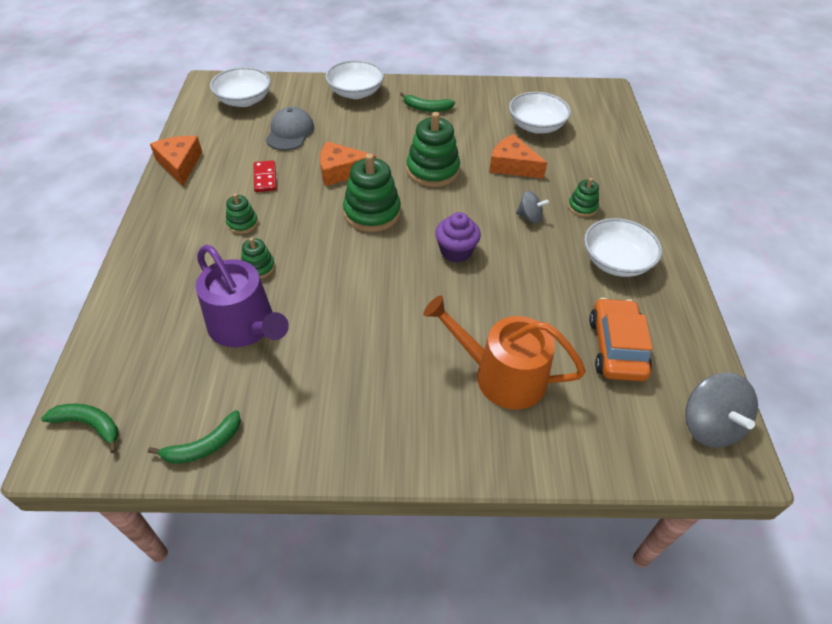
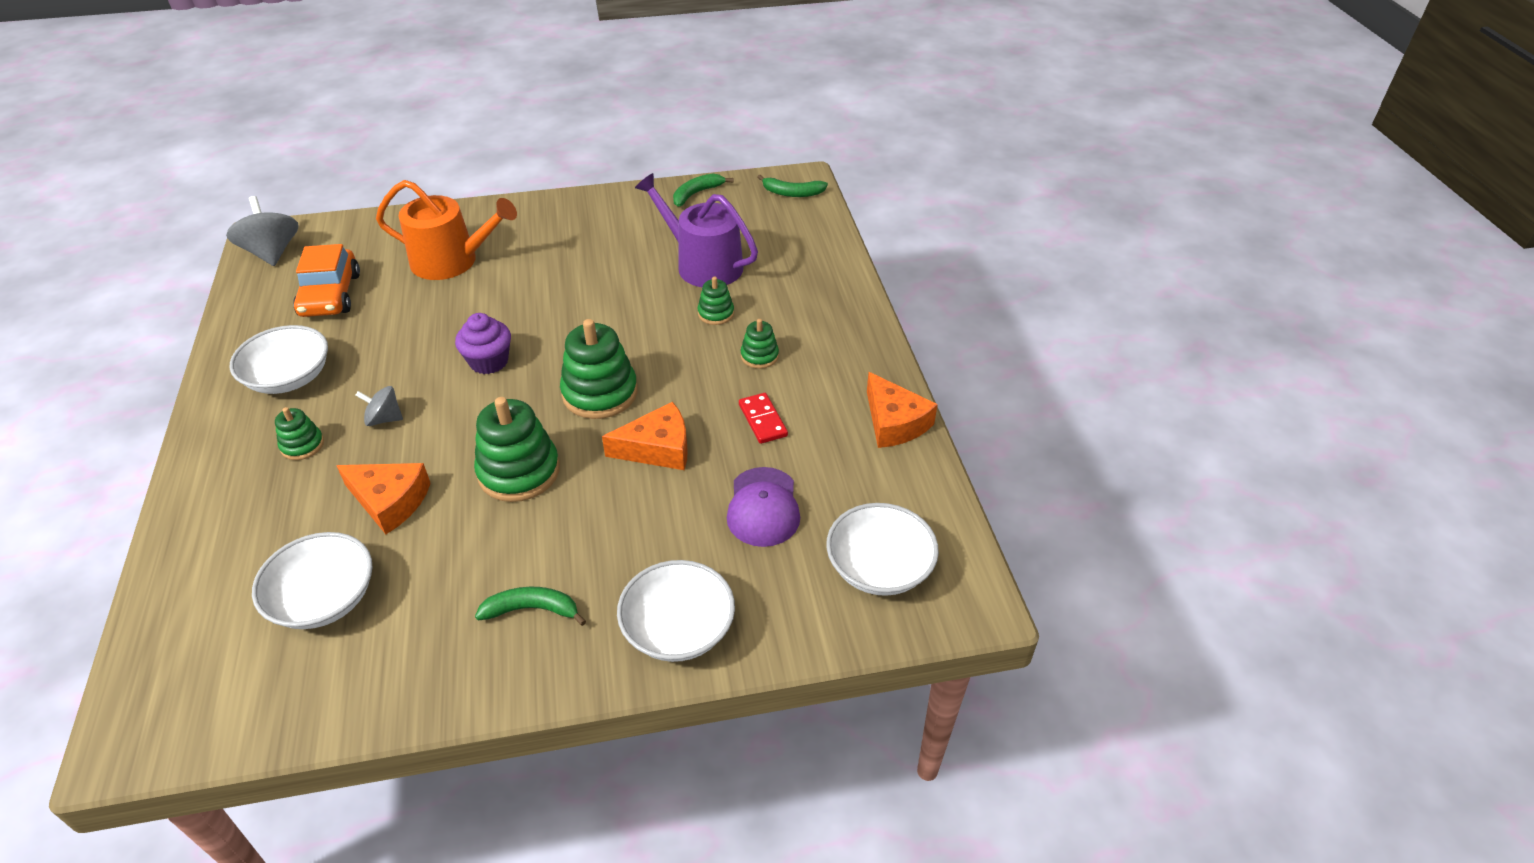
camera: 170 degrees right, 5 degrees down
grey cap [266,107,314,151] -> purple cap [727,467,800,547]

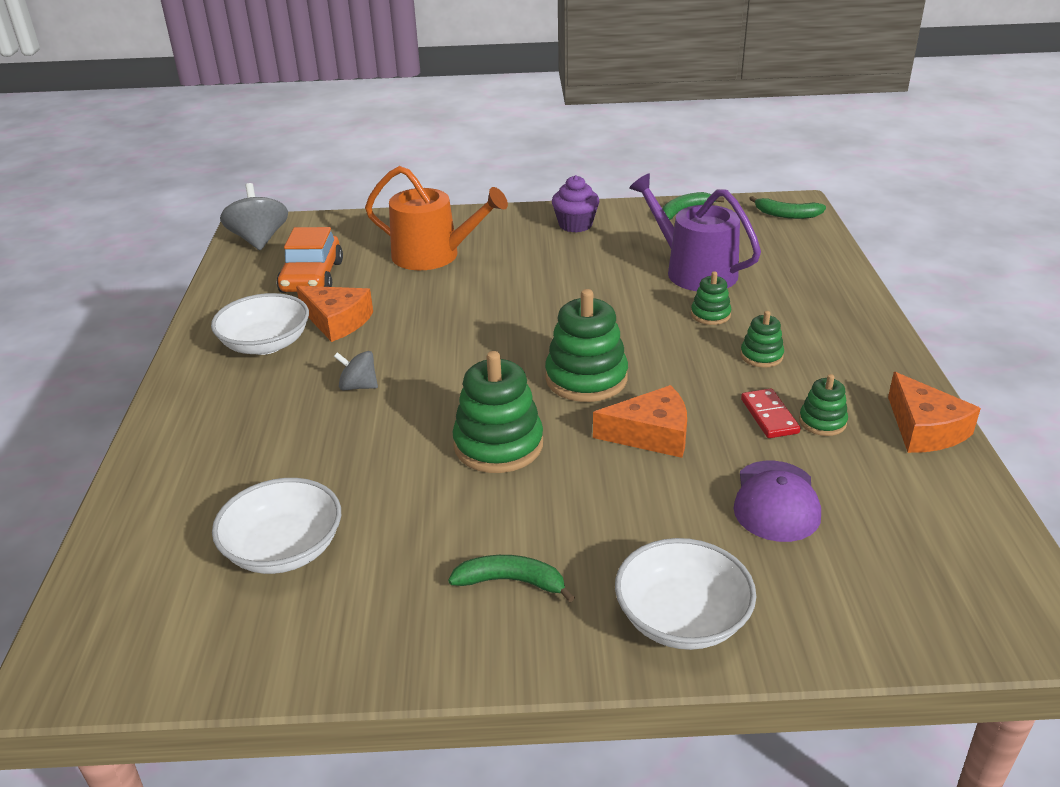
camera: 10 degrees right, 10 degrees down
green stacking toy [275,407,324,460] -> green stacking toy moved to [799,374,848,436]
orange cheese [336,463,431,534] -> orange cheese moved to [296,286,373,342]
purple cupcake [455,313,511,374] -> purple cupcake moved to [552,175,600,233]
white bowl [826,503,939,596] -> none

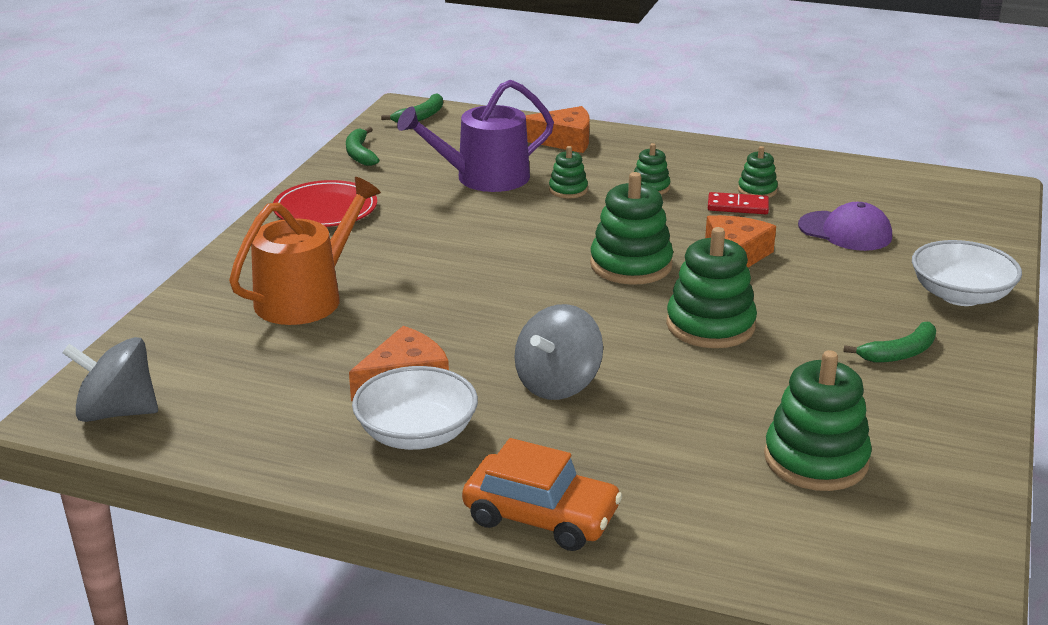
camera: 70 degrees left, 5 degrees down
white bowl [212,478,341,574] -> green stacking toy [764,350,872,491]
orange car [277,227,343,293] -> orange car moved to [462,438,622,551]
grey spinning top [334,351,378,391] -> grey spinning top [515,304,603,400], size x1.71
green banana [448,555,575,602] -> green banana turned 150 degrees counterclockwise [843,322,936,363]
purple cupcake [552,175,600,233] -> red plate [273,180,377,227]
orange cheese [888,372,981,453] -> orange cheese moved to [525,106,590,153]

